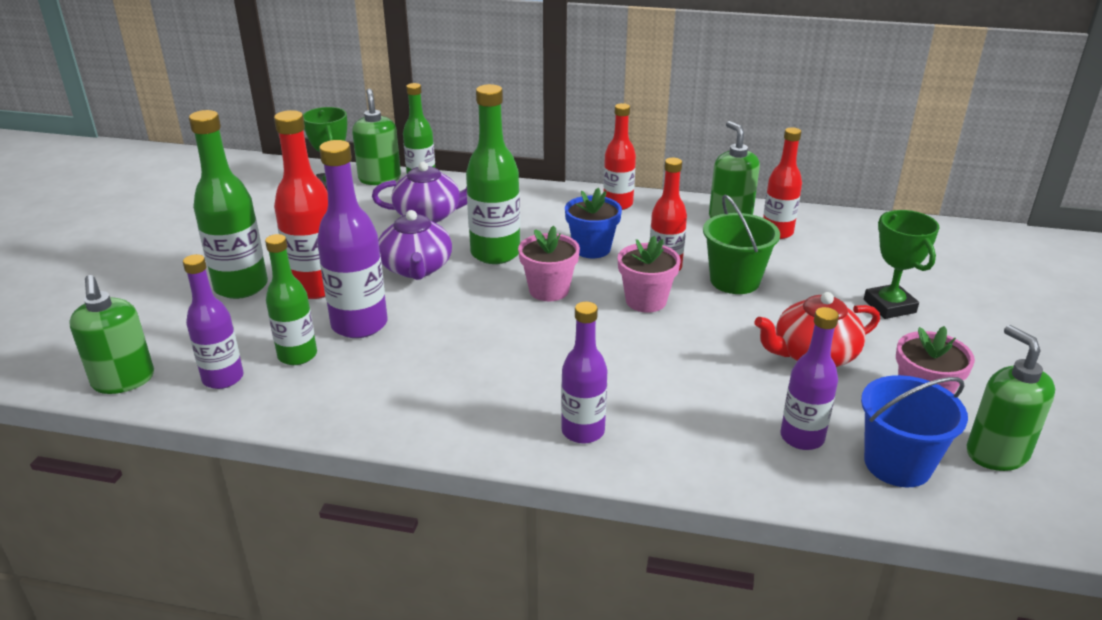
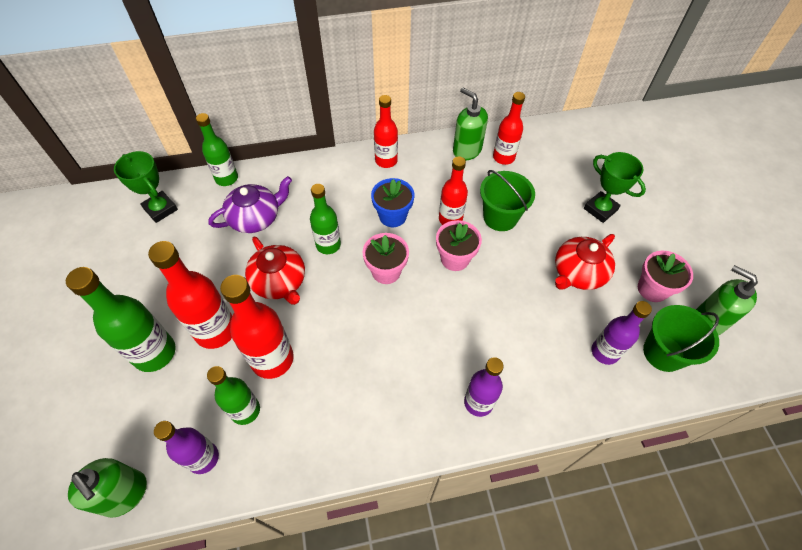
camera: 25 degrees left, 25 degrees up
purple bottle [317,140,387,338] -> red bottle [220,275,294,379]
green soap dispenser [352,88,401,185] -> none
purple teapot [378,210,452,280] -> red teapot [245,237,305,305]
green bottle [466,84,520,264] -> green bottle [310,184,341,254], size x0.66
blue bucket [861,375,968,487] -> green bucket [643,305,719,372]

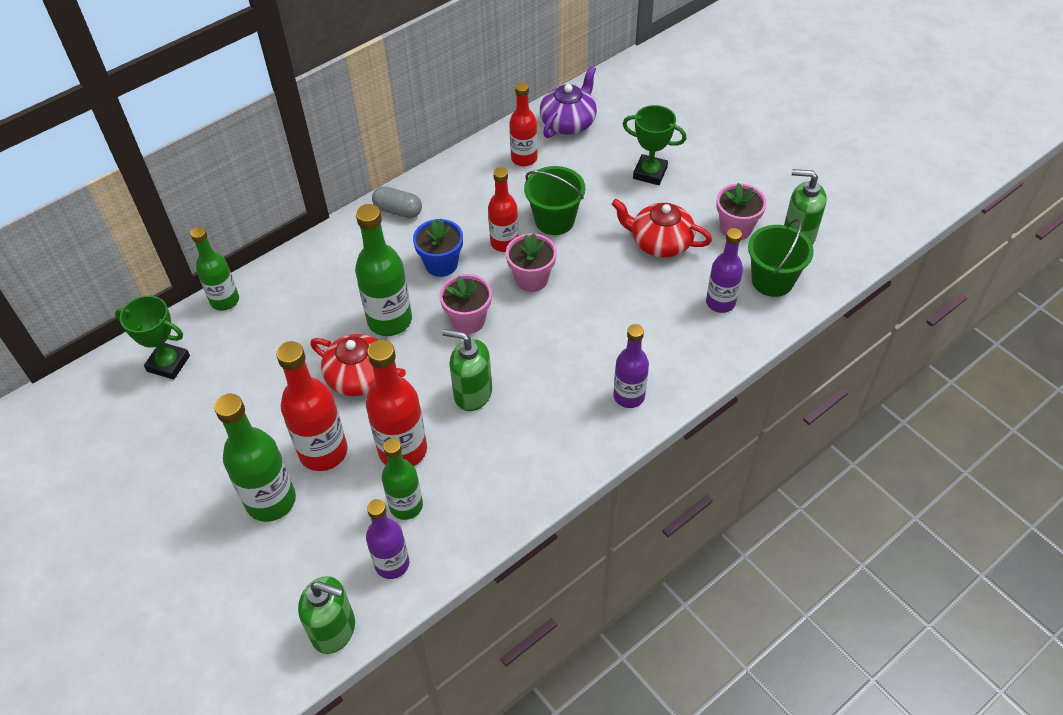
camera: 25 degrees left, 5 degrees down
purple teapot [208,176,292,233] -> purple teapot moved to [540,66,597,138]
green bottle [310,184,341,254] -> green bottle [355,204,412,336], size x1.51
red bottle [374,95,398,168] -> grey capsule [372,186,422,218]
green soap dispenser [453,87,488,160] -> green soap dispenser moved to [442,329,492,411]
red teapot [555,234,615,290] -> red teapot turned 90 degrees clockwise [612,199,712,258]

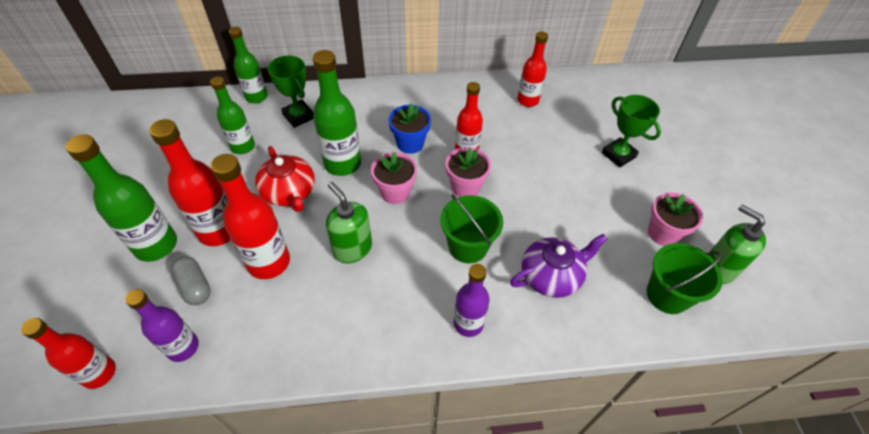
camera: 30 degrees right, 0 degrees up
green trophy [115,296,190,380] -> green trophy moved to [268,56,313,128]
green soap dispenser [298,576,355,654] -> red bottle [21,318,116,389]
grey capsule [372,186,422,218] -> grey capsule moved to [170,256,211,305]
green bottle [382,438,423,520] -> green bottle moved to [210,76,255,154]
green bucket [524,166,585,235] -> green bucket moved to [440,194,503,263]
purple teapot [540,66,597,138] -> purple teapot moved to [510,234,607,298]
red teapot [612,199,712,258] -> none
purple bottle [706,228,743,313] -> none

